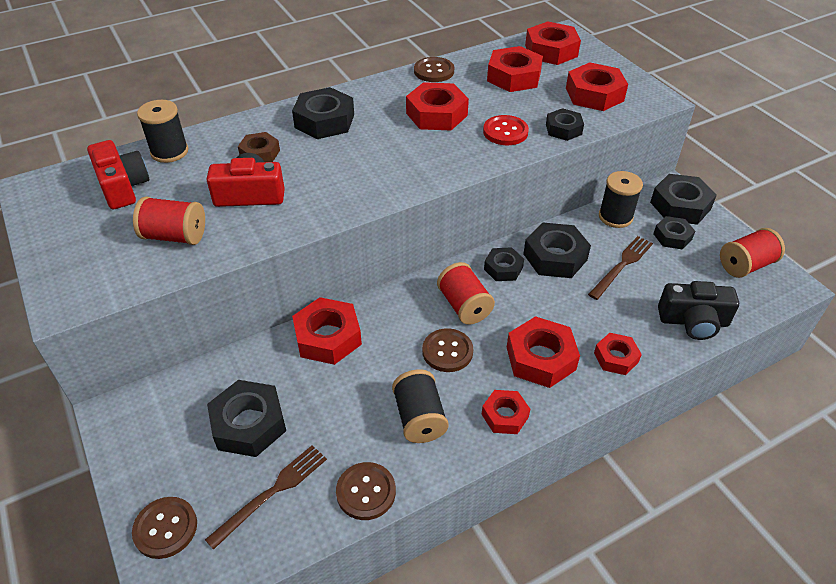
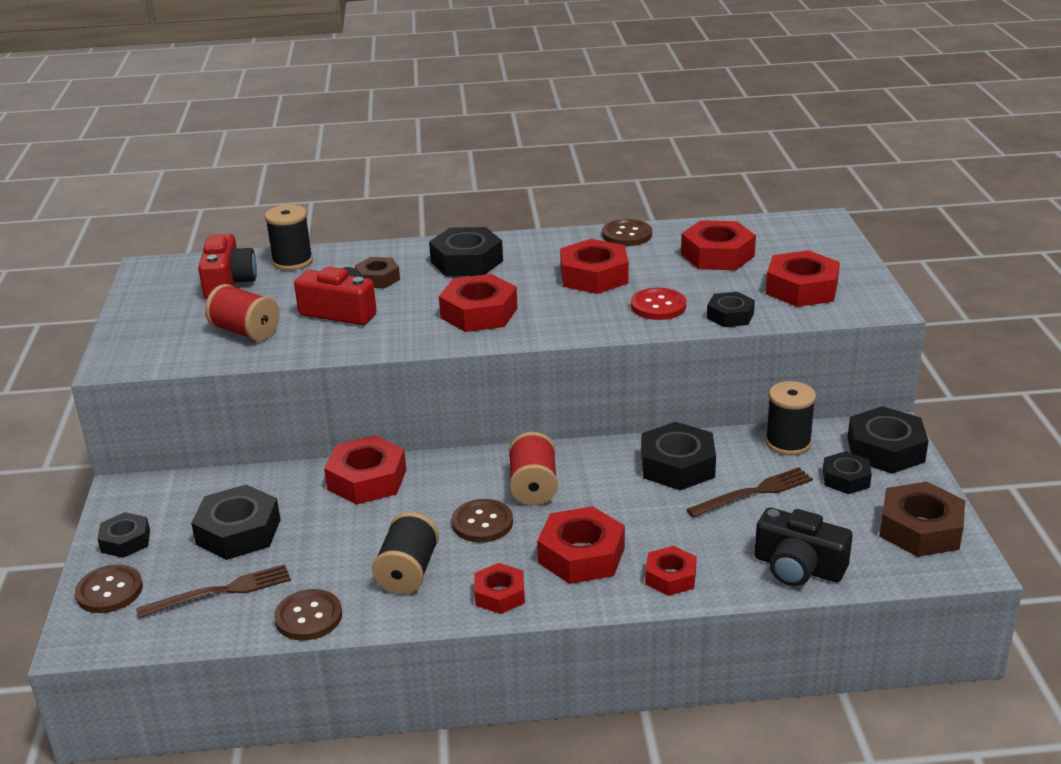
camera: 25 degrees right, 15 degrees down
black nut [484,247,524,281] -> black nut moved to [97,512,150,558]
red nut [525,21,581,65] -> red nut moved to [439,274,518,332]
red spool [720,228,785,278] -> brown nut [879,481,965,557]

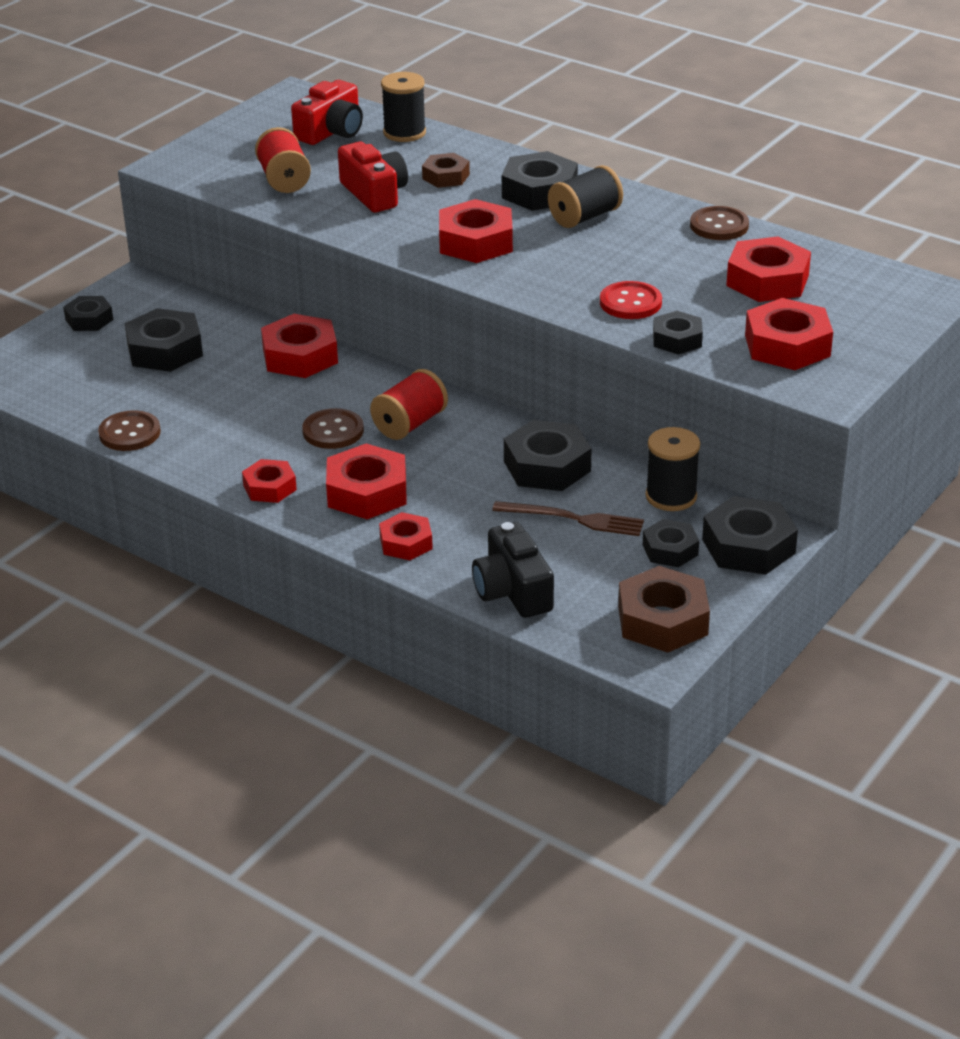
camera: 40 degrees right, 5 degrees up
brown button [75,565,143,613] -> none
brown fork [136,564,291,618] -> none
black spool [372,512,439,594] -> black spool moved to [548,165,623,228]
red nut [560,239,629,294] -> none

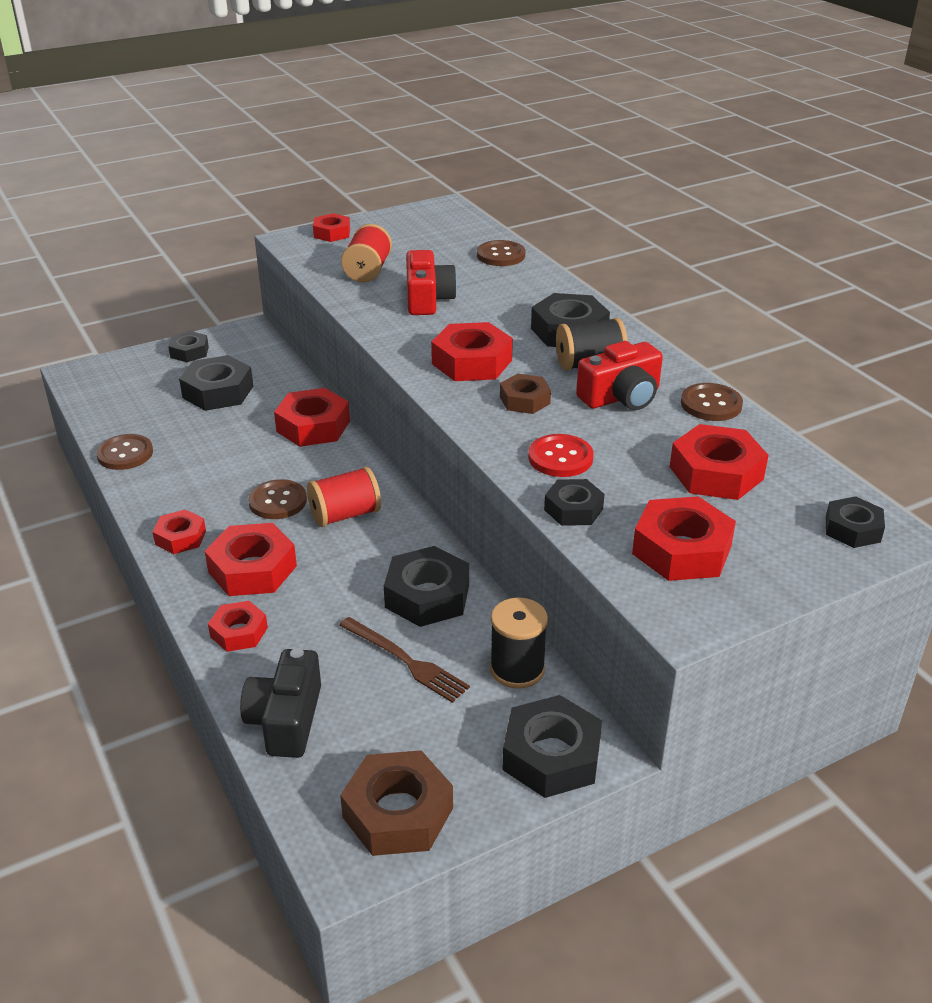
camera: 25 degrees right, 0 degrees up
red camera [291,80,363,145] -> red camera moved to [576,341,663,410]
black spool [381,72,426,142] -> brown button [477,240,525,266]
brown nut [422,153,470,188] -> brown nut moved to [500,374,551,414]
black nut [643,519,699,567] -> black nut moved to [826,496,885,548]
none -> red nut [313,213,350,242]

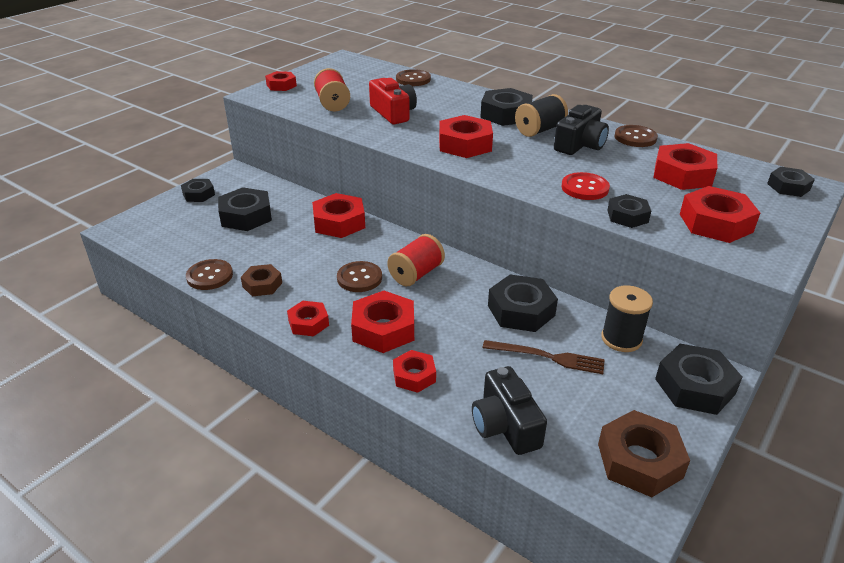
camera: 25 degrees left, 0 degrees up
brown nut [500,374,551,414] -> brown nut moved to [241,264,282,296]
red camera [576,341,663,410] -> black camera [554,105,609,155]

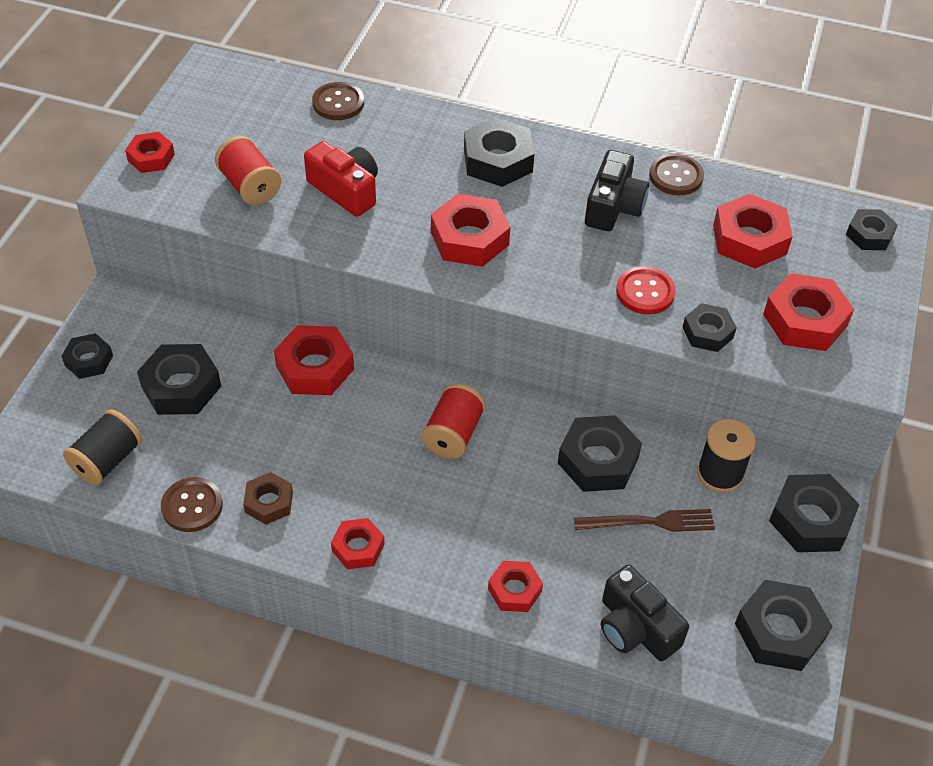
camera: 20 degrees left, 15 degrees up
brown button [337,261,382,292] -> none
red nut [351,291,414,353] -> none
black spool [515,94,568,137] -> black spool moved to [63,409,142,486]
brown nut [598,410,690,497] -> black nut [735,580,833,671]

